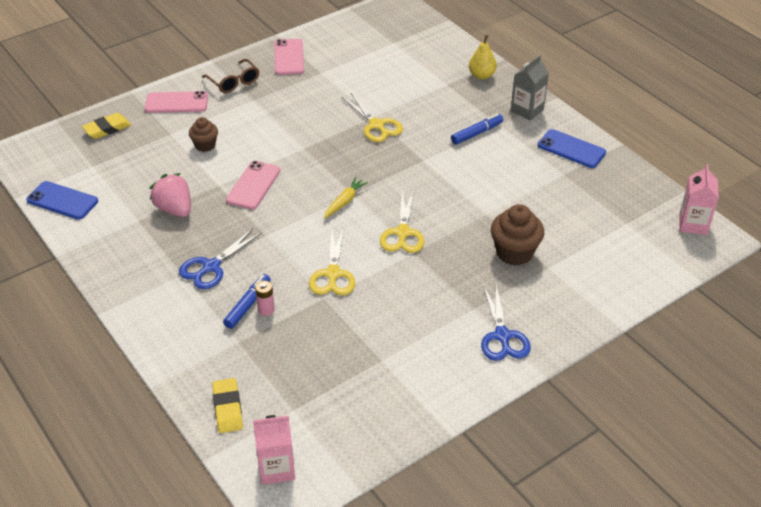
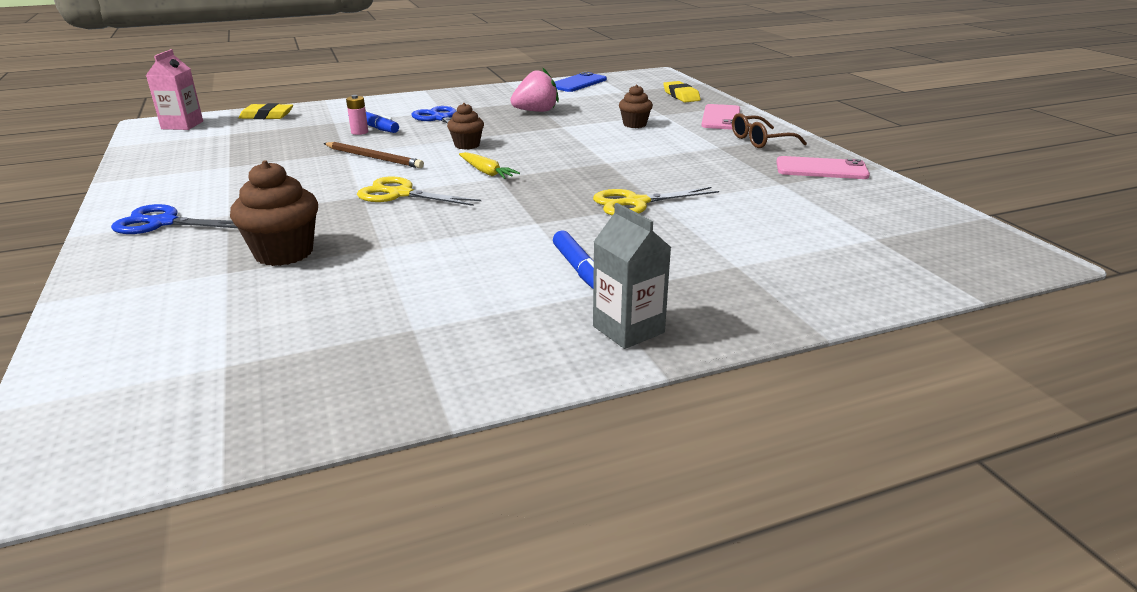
camera: 105 degrees right, 15 degrees down
pink phone [226,161,280,209] -> none
yellow scissors [309,227,355,295] -> brown pencil [324,142,424,168]
yellow pear [469,35,497,80] -> none
blue phone [538,129,606,168] -> none
pink carton [679,164,719,235] -> none
none -> brown cupcake [447,103,484,150]

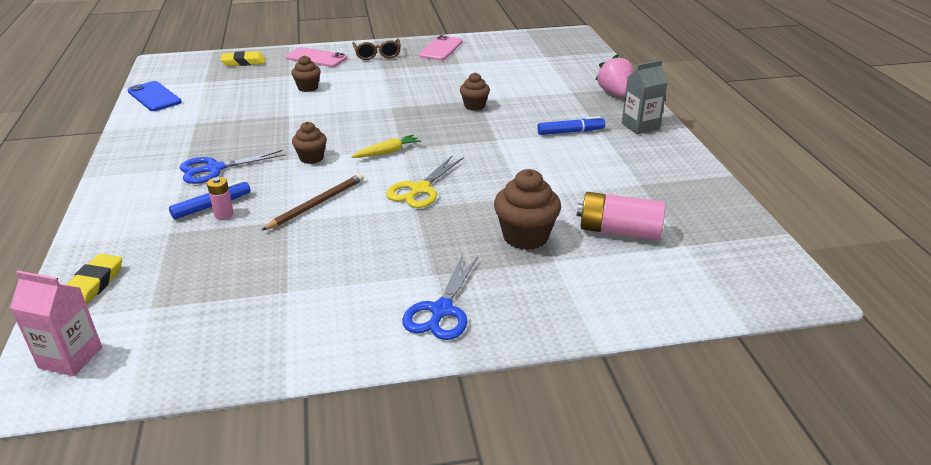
camera: 80 degrees left, 5 degrees up
pink strawberry [510,68,559,112] -> pink strawberry moved to [595,54,634,97]
yellow scissors [593,187,719,216] -> brown cupcake [460,73,490,111]
none -> pink battery [577,192,666,240]

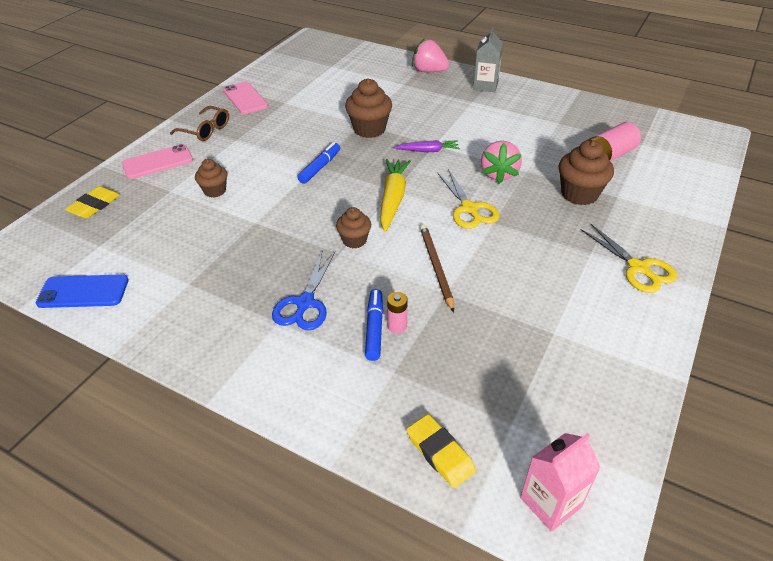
camera: 50 degrees left, 10 degrees up
yellow carrot [351,134,421,158] -> yellow carrot [380,159,411,232], size x1.63
blue scissors [402,255,478,340] -> yellow scissors [581,224,677,293]
brown cupcake [460,73,490,111] -> brown cupcake [345,78,392,138], size x1.63
blue marker [537,116,605,135] -> blue marker moved to [297,142,340,184]
none -> purple carrot [394,140,460,152]
none -> pink strawberry [481,141,522,184]

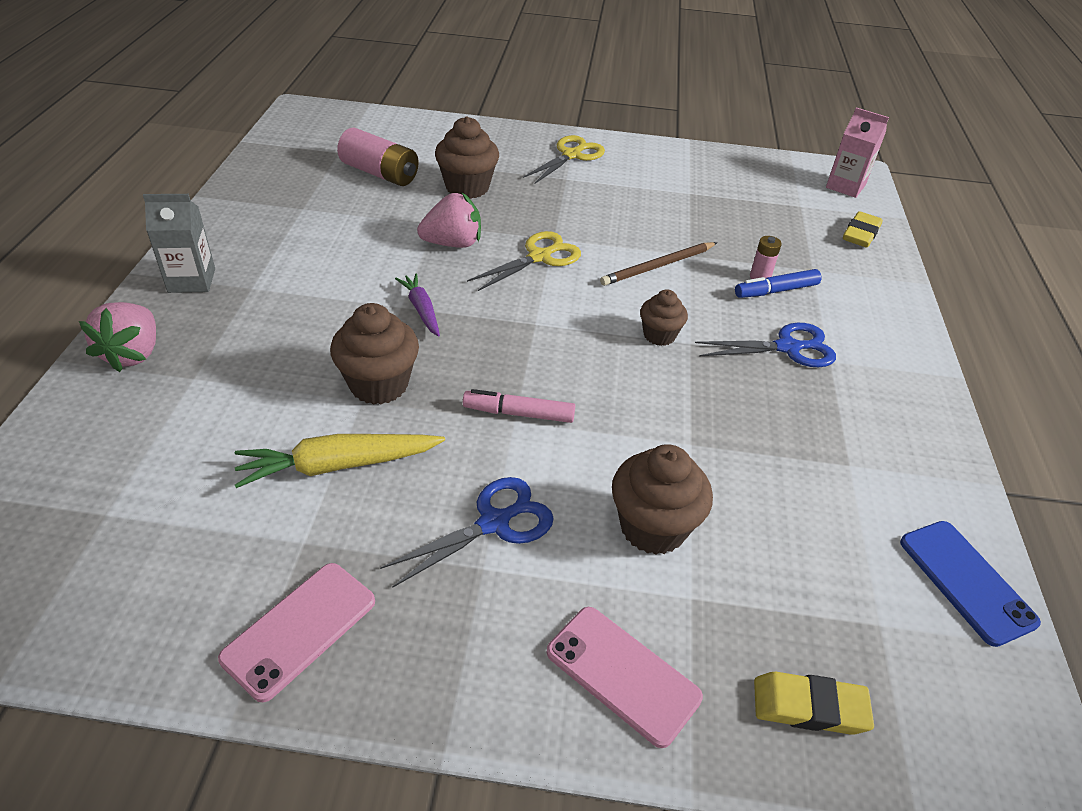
camera: 115 degrees left, 0 degrees up
brown glasses [170,106,229,141] -> none
brown cupcake [195,159,227,198] -> brown cupcake [612,444,713,555], size x1.63
blue marker [297,142,340,184] -> pink marker [463,389,575,423]
yellow carrot [380,159,411,232] -> yellow carrot moved to [235,434,445,488]
none -> blue scissors [380,477,554,588]

